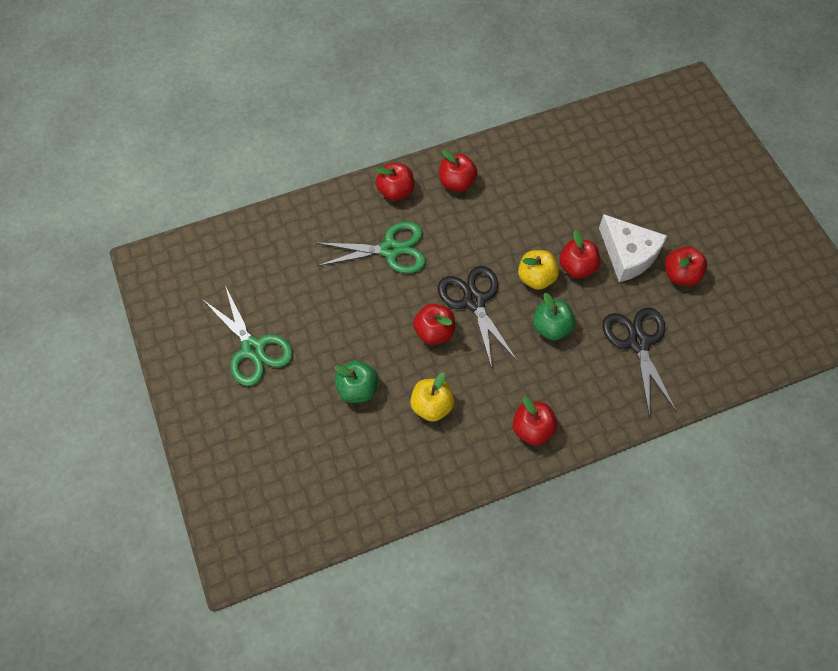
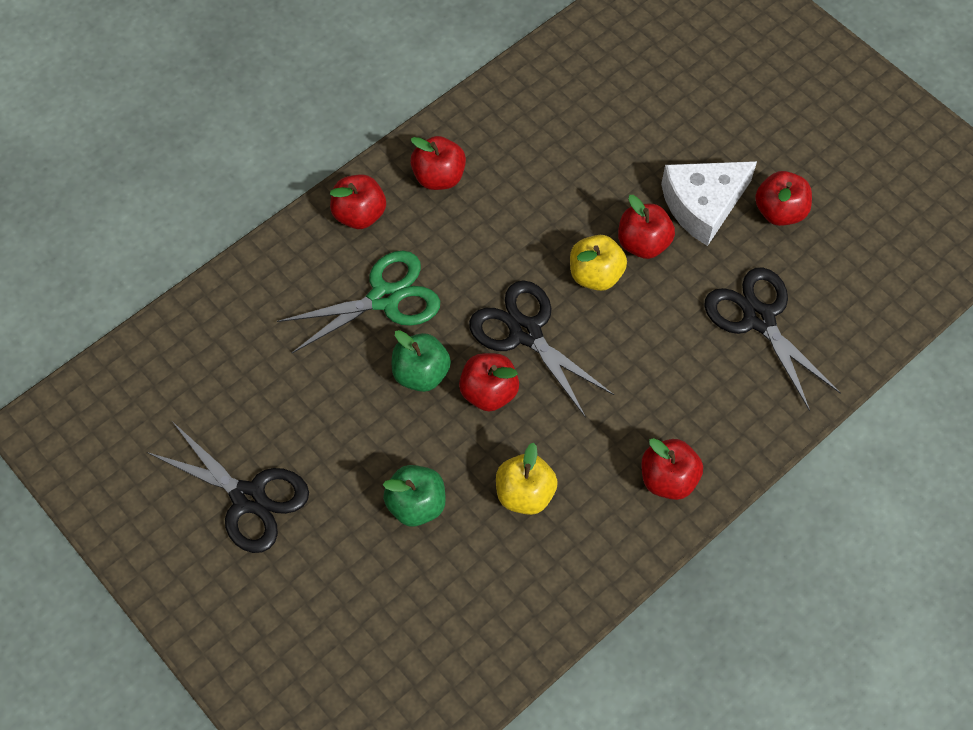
camera: 20 degrees left, 0 degrees up
green scissors [202,285,293,386] -> black scissors [147,422,309,553]
green apple [533,293,575,341] -> green apple moved to [392,330,451,392]
white cheese [599,214,667,282] -> white cheese turned 120 degrees clockwise [661,161,757,246]

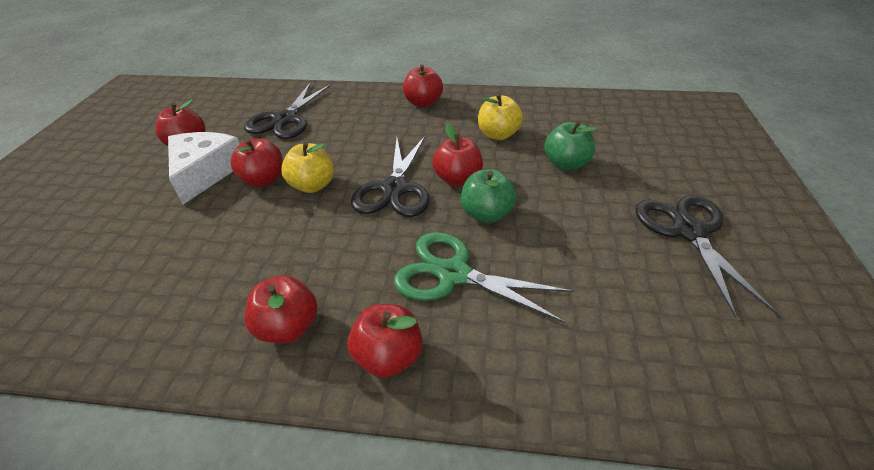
camera: 130 degrees left, 20 degrees down
white cheese [661,161,757,246] -> white cheese turned 105 degrees counterclockwise [168,132,240,204]

